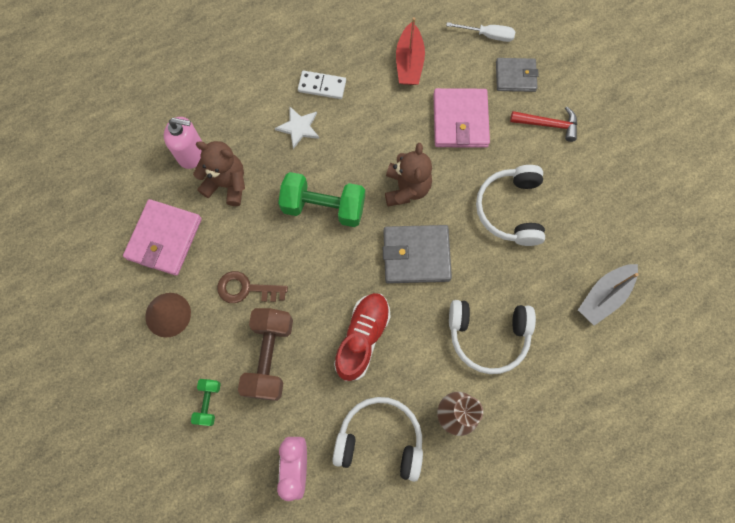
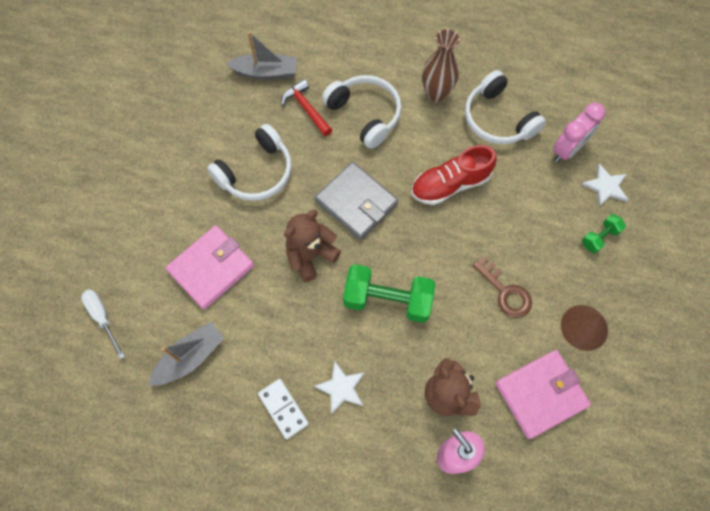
camera: 135 degrees left, 5 degrees down
brown dumbbell [238,308,293,401] -> none
green dumbbell [278,172,365,227] -> green dumbbell turned 45 degrees counterclockwise [343,264,435,323]
red boat [396,17,425,85] -> grey boat [148,322,224,386]
grey wallet [496,58,539,92] -> none
red hammer [510,107,577,142] -> red hammer moved to [281,79,332,136]
none -> white star [581,164,628,207]

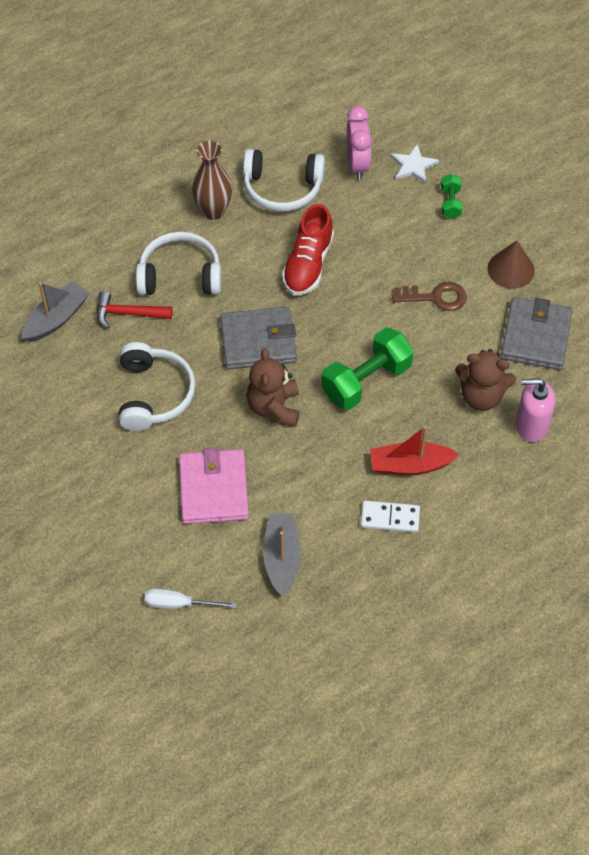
camera: 50 degrees left, 10 degrees down
white star [314,361,365,415] -> red boat [370,426,460,475]
pink wallet [495,350,591,439] -> grey wallet [500,297,573,370]

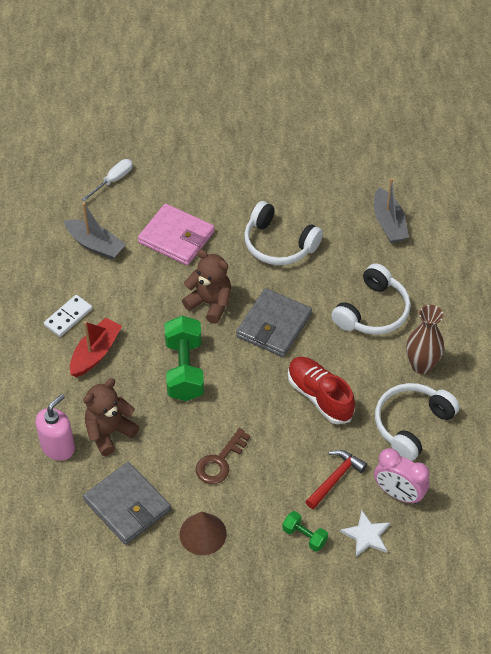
camera: 125 degrees right, 5 degrees down
red hammer [97,291,173,329] -> red hammer moved to [305,450,367,509]

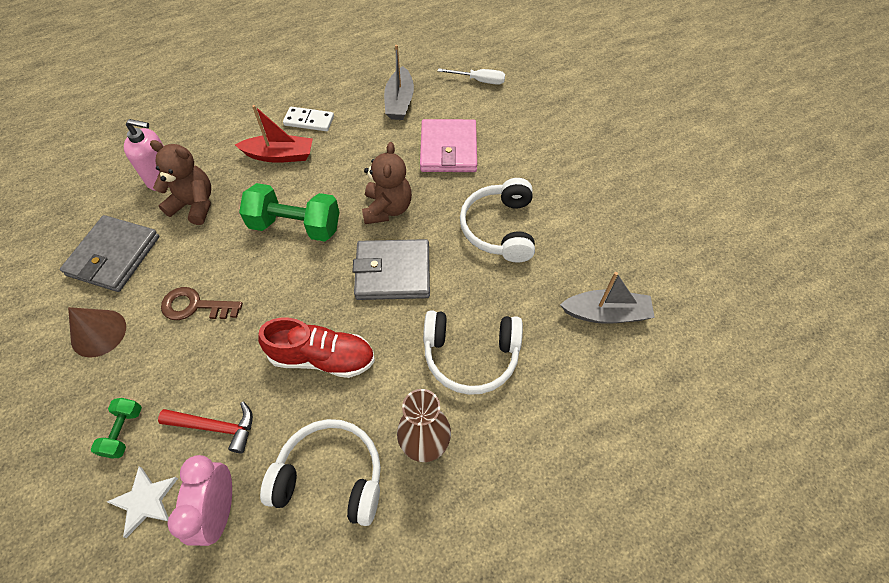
camera: 60 degrees right, 5 degrees up
green dumbbell [165,316,204,401] -> green dumbbell turned 45 degrees clockwise [239,183,340,242]
red shoe [288,357,355,424] -> red shoe turned 75 degrees clockwise [258,318,375,378]
grey boat [374,178,409,243] -> grey boat turned 135 degrees counterclockwise [560,272,655,324]

